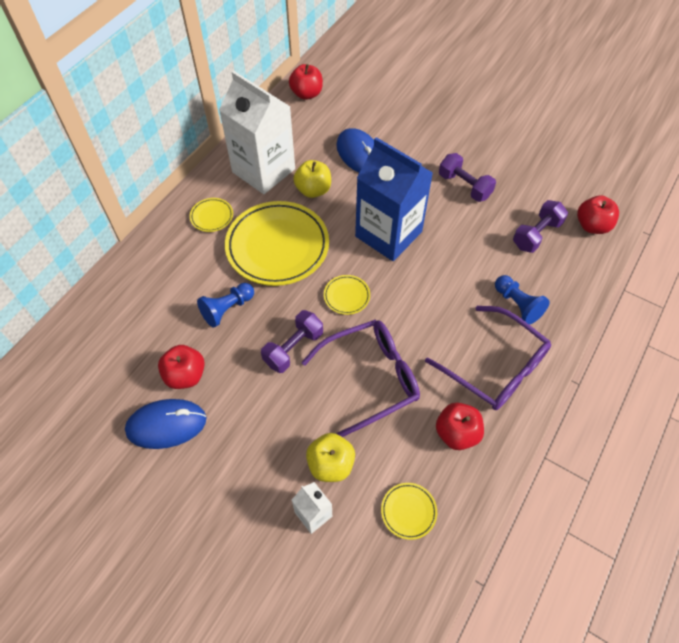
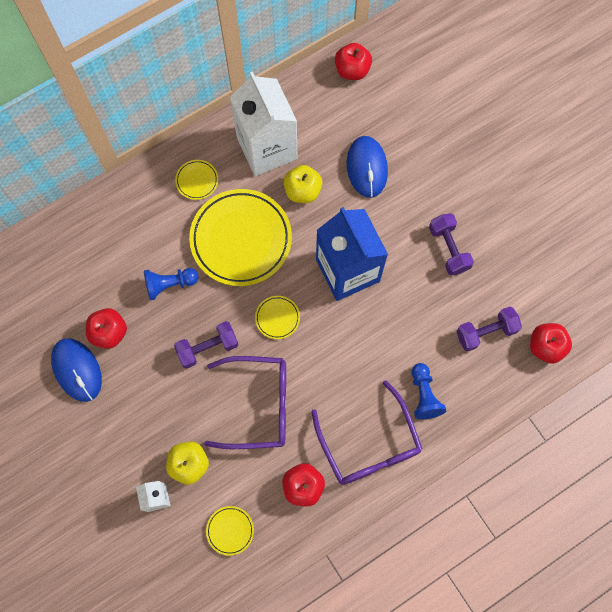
camera: 25 degrees right, 15 degrees up
blue mouse [125,399,207,449] -> blue mouse turned 45 degrees clockwise [51,338,102,402]

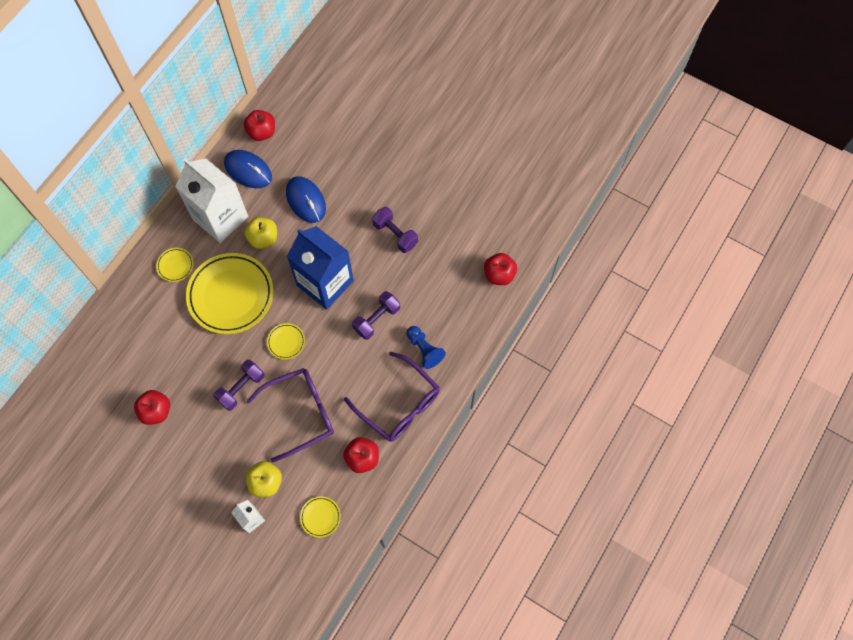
camera: 25 degrees left, 5 degrees down
blue mouse [51,338,102,402] -> blue mouse moved to [224,150,272,188]
blue pawn [144,268,198,300] -> none
purple dumbbell [457,307,522,351] -> purple dumbbell moved to [352,291,400,340]

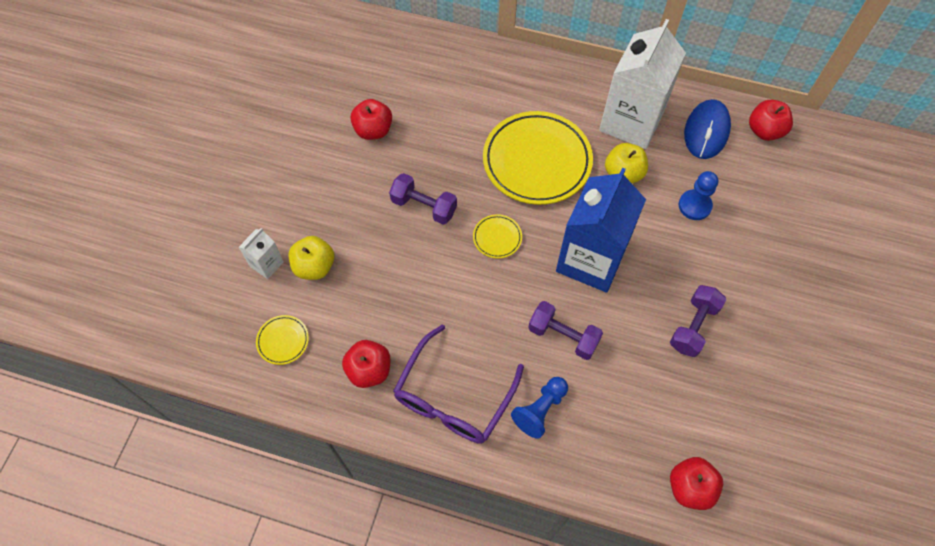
camera: 75 degrees right, 5 degrees down
yellow plate [156,248,194,282] -> none
purple glasses [247,368,334,463] -> none
blue mouse [286,176,326,223] -> blue pawn [679,171,718,220]

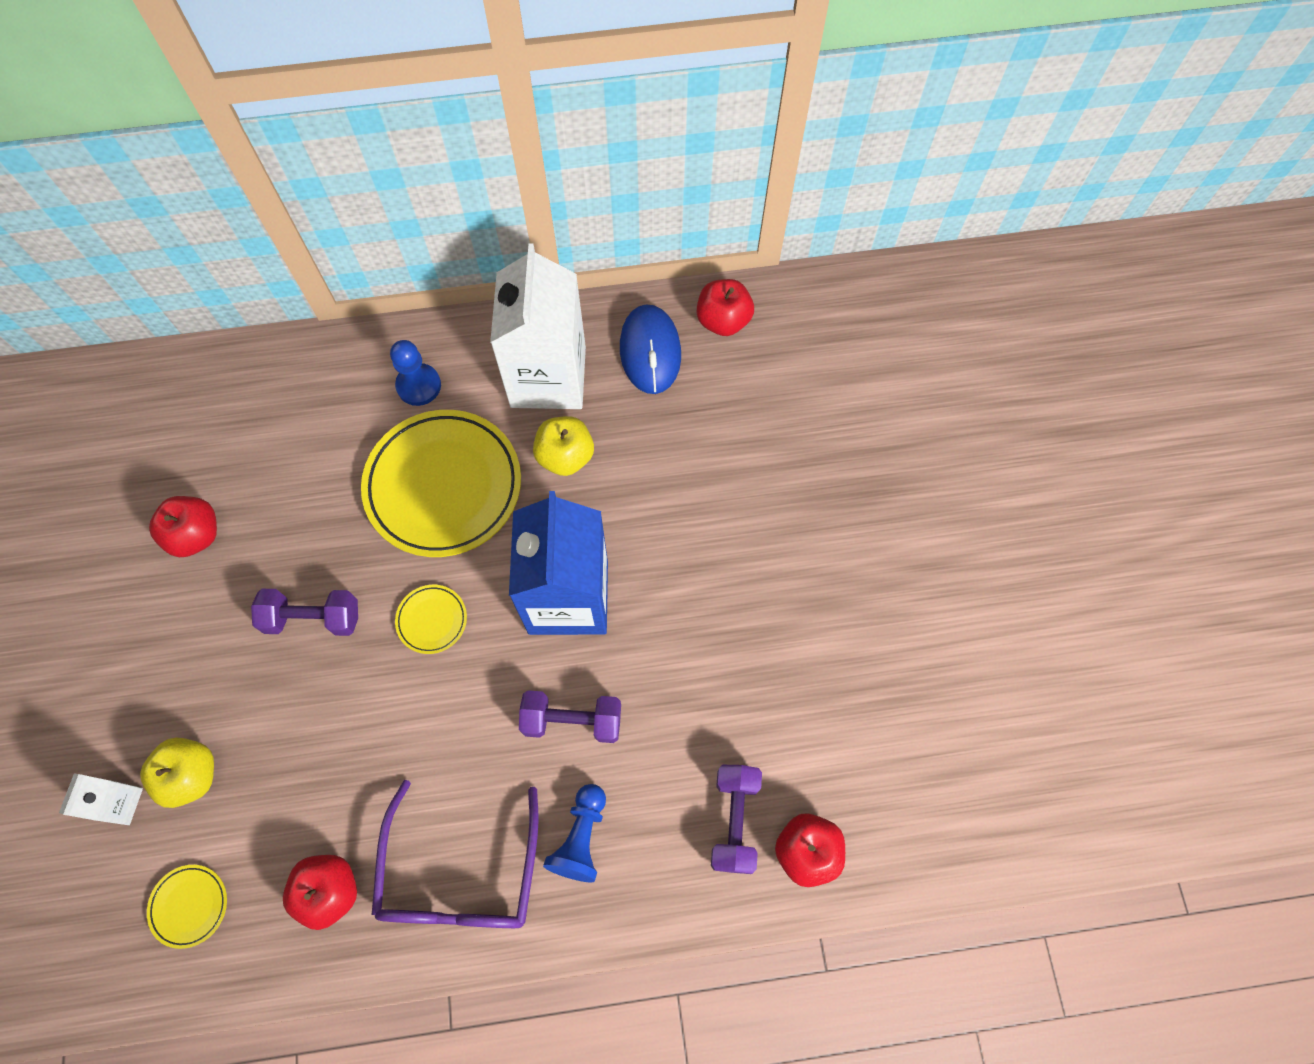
camera: 25 degrees left, 5 degrees up
purple dumbbell [670,285,726,357] -> purple dumbbell moved to [711,765,762,874]
blue pawn [679,171,718,220] -> blue pawn moved to [390,340,441,406]

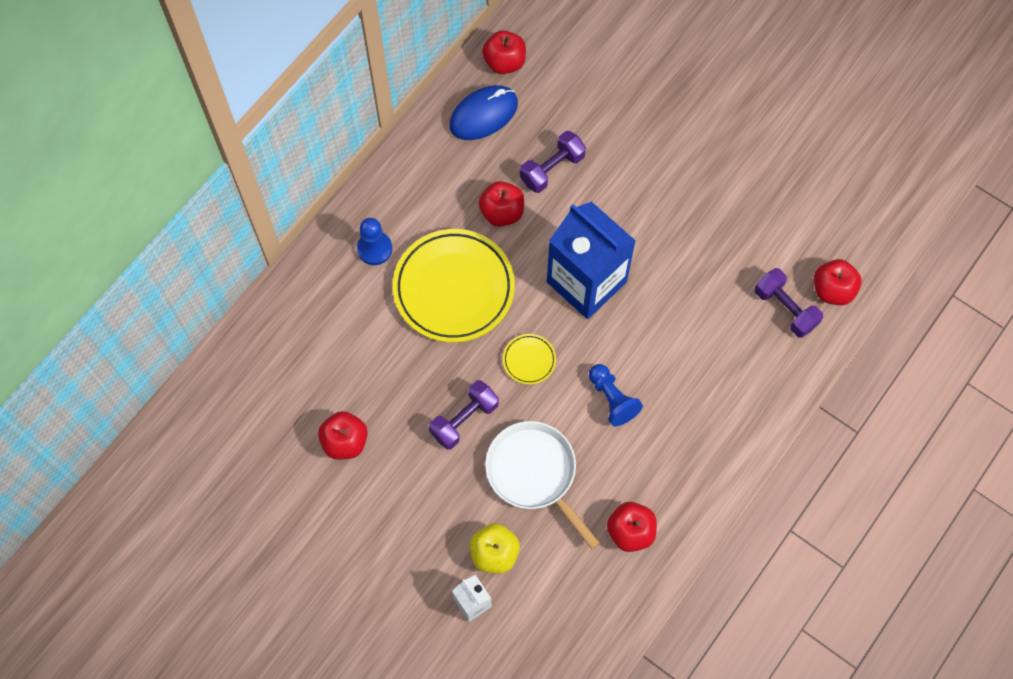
camera: 45 degrees left, 0 degrees up
yellow plate [147,865,227,949] -> none
purple glasses [372,780,539,928] -> none
white carton [490,243,586,409] -> none
purple dumbbell [519,690,621,743] -> purple dumbbell moved to [520,131,586,193]
yellow apple [533,416,594,476] -> red apple [478,181,524,227]
blue pawn [543,784,606,882] -> blue pawn moved to [589,364,643,426]
blue mouse [620,305,681,394] -> blue mouse turned 75 degrees counterclockwise [449,85,518,140]
none -> white pan [485,421,600,549]

